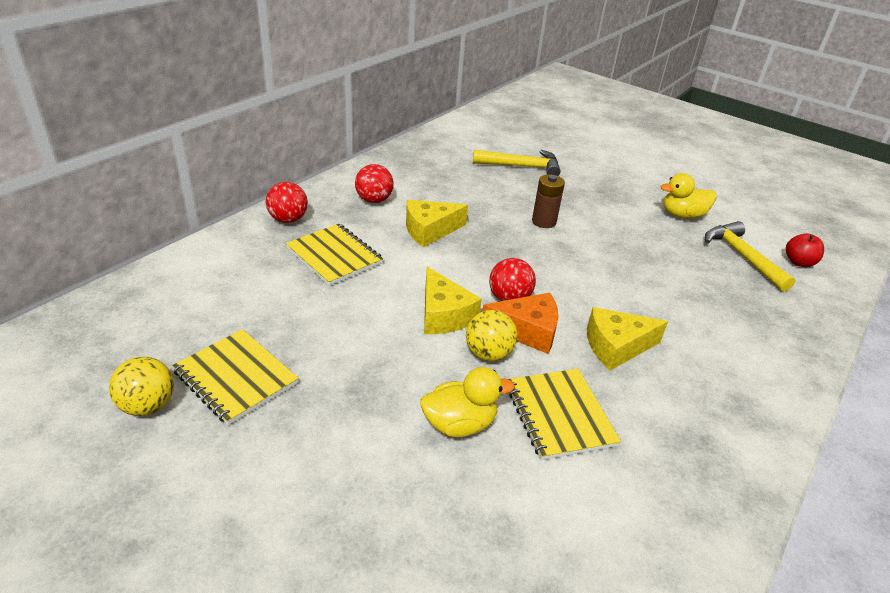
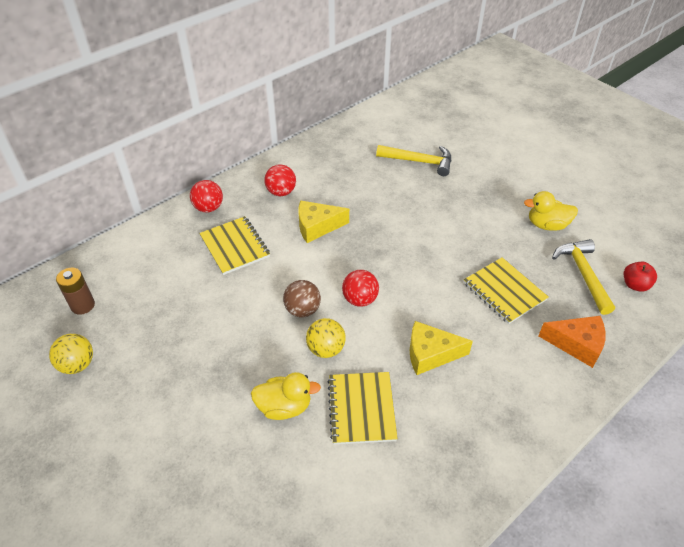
camera: 15 degrees right, 10 degrees up
yellow notebook [172,329,299,425] -> yellow notebook moved to [464,258,549,324]
yellow cheese [424,267,482,334] -> brown ball [283,280,321,317]
orange cheese [482,293,558,354] -> orange cheese moved to [538,316,606,368]
brown battery [532,174,565,228] -> brown battery moved to [56,268,95,315]

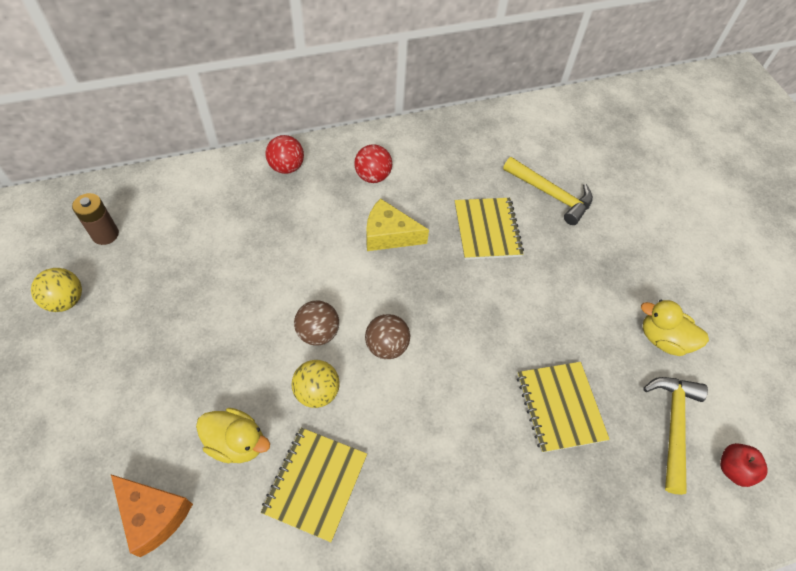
camera: 20 degrees right, 10 degrees up
yellow notebook [199,216,270,275] -> yellow notebook moved to [454,198,524,260]
red ball [342,270,379,307] -> brown ball [365,314,410,359]
yellow cheese [410,321,473,375] -> none
orange cheese [538,316,606,368] -> orange cheese moved to [111,475,193,557]

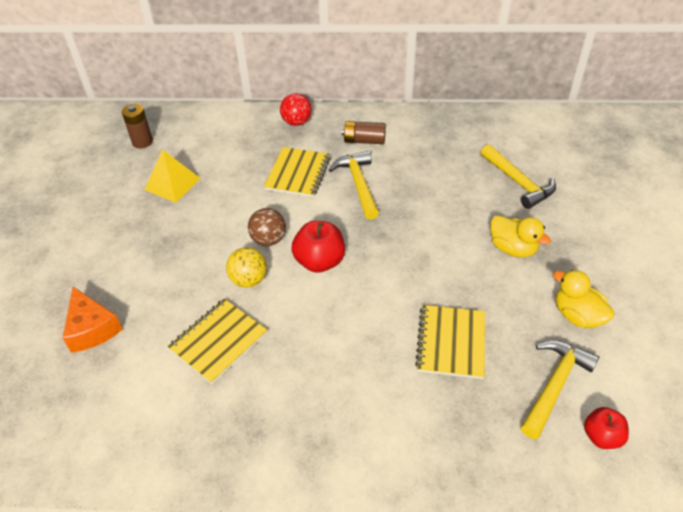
camera: 25 degrees right, 10 degrees down
yellow ball [31,268,82,312] -> none
yellow duck [196,408,270,463] -> yellow duck moved to [490,215,551,257]
red ball [354,144,392,183] -> brown battery [342,121,386,144]
brown ball [365,314,410,359] -> red apple [291,221,345,273]
yellow cheese [366,198,429,251] -> yellow hammer [329,151,379,220]
yellow notebook [454,198,524,260] -> yellow notebook moved to [264,147,331,197]
none -> yellow pyramid [144,149,201,203]

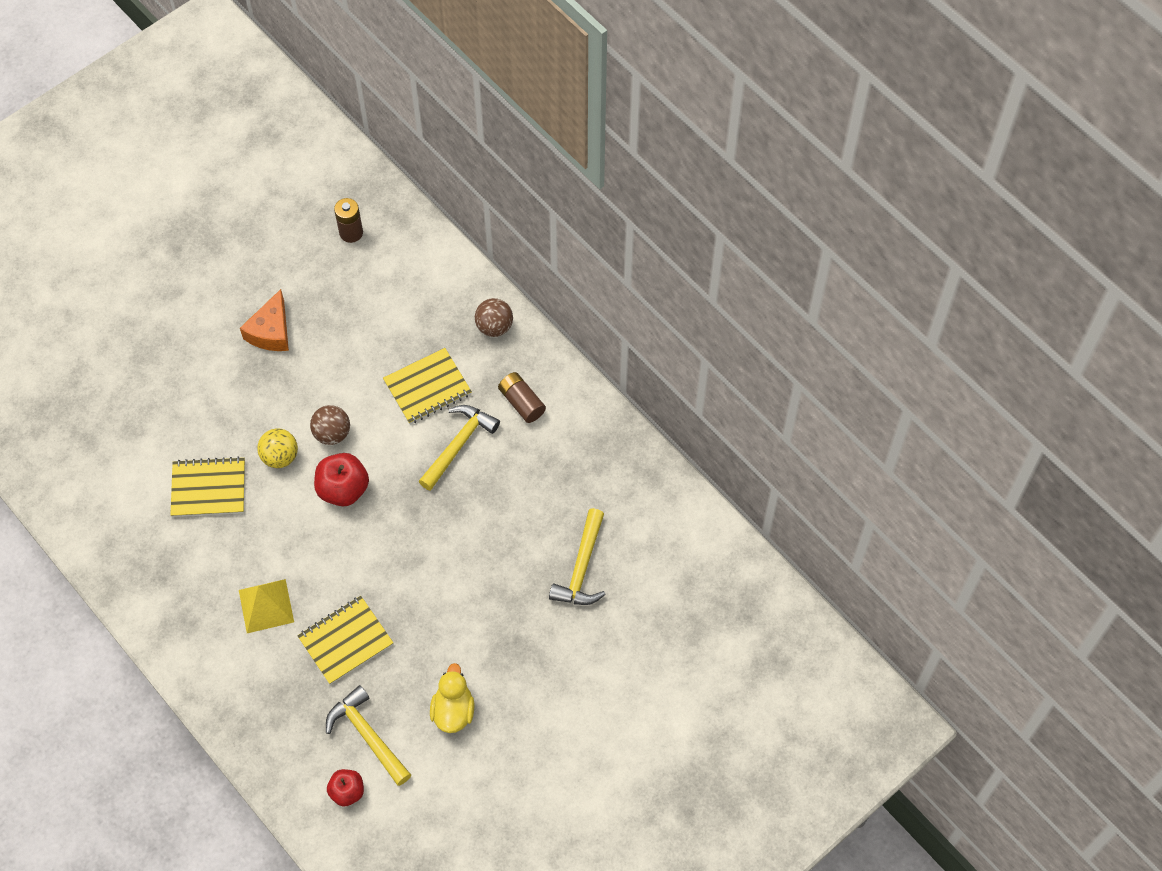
camera: 45 degrees right, 15 degrees up
orange cheese [62,287,123,353] -> orange cheese moved to [240,289,289,351]
yellow pyramid [144,149,201,203] -> yellow pyramid moved to [239,579,294,633]
red ball [280,93,312,126] -> brown ball [475,298,513,337]
yellow duck [490,215,551,257] -> none
yellow hammer [521,340,599,439] -> yellow hammer turned 120 degrees counterclockwise [326,685,411,786]

